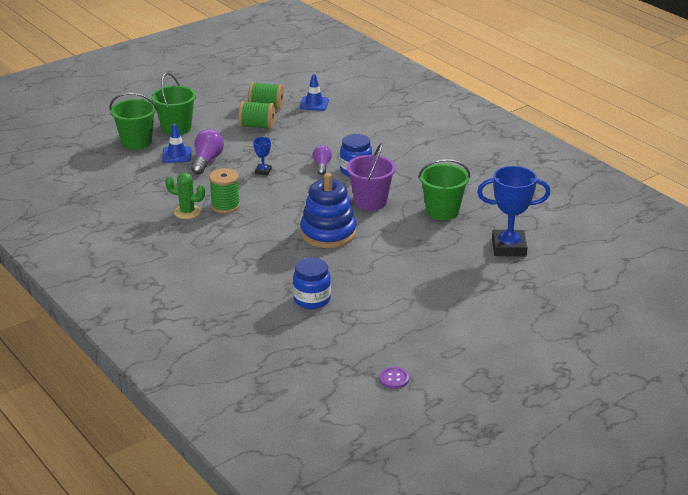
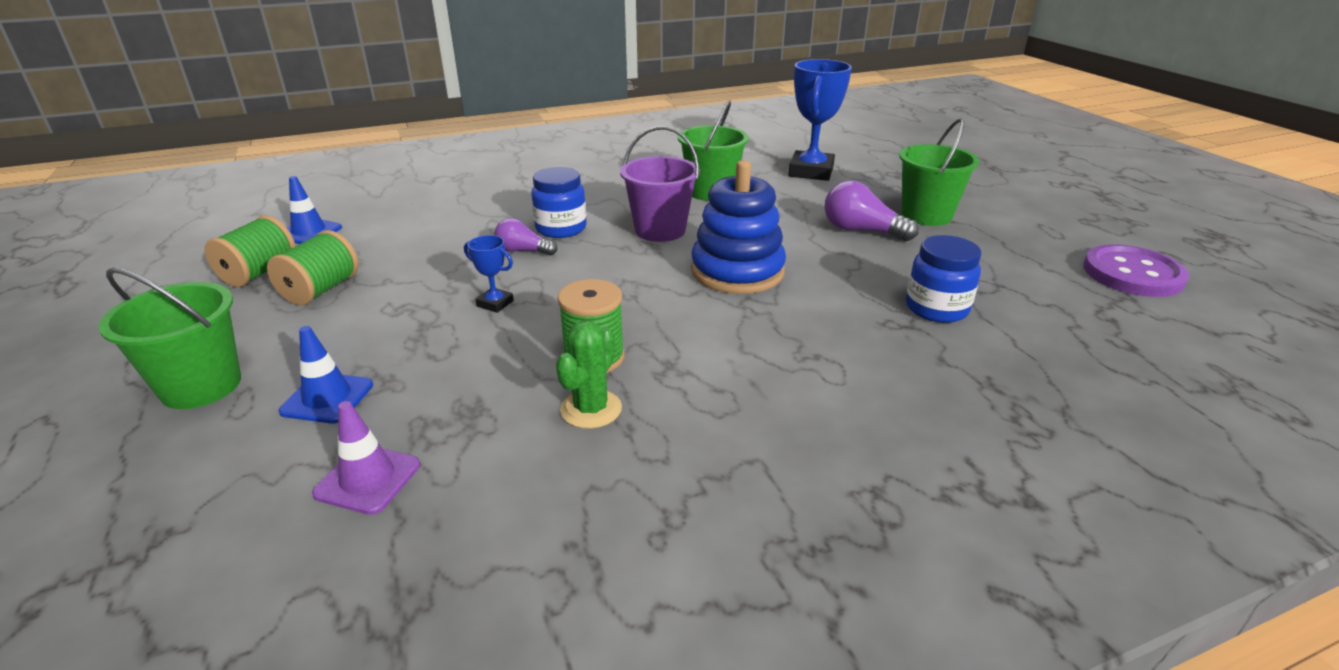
camera: 75 degrees left, 0 degrees up
green bucket [109,92,157,150] -> green bucket moved to [899,118,979,226]
purple light bulb [191,129,224,175] -> purple light bulb moved to [825,181,919,241]
purple button [379,367,409,389] -> purple button [1083,244,1189,297], size x2.09
none -> purple traffic cone [312,401,420,515]

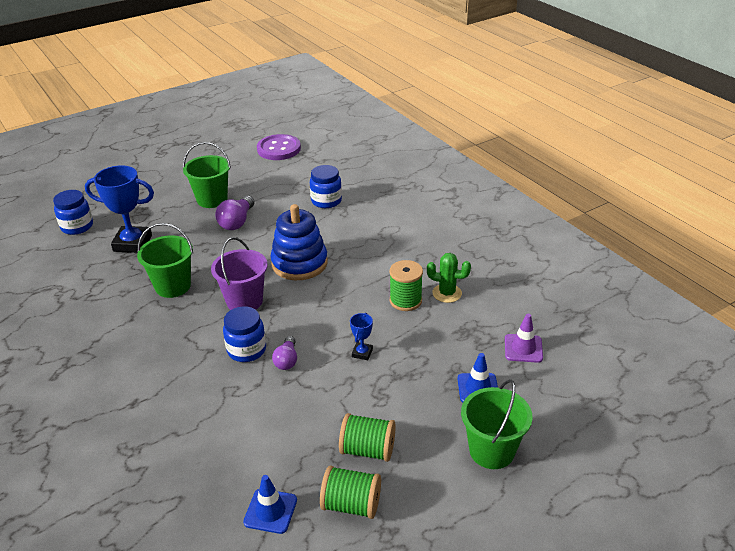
camera: 100 degrees left, 5 degrees up
none -> blue jar [53,190,93,235]

